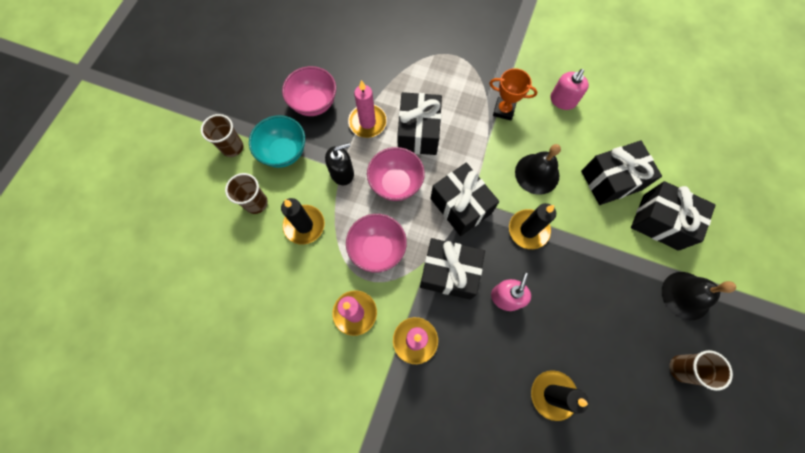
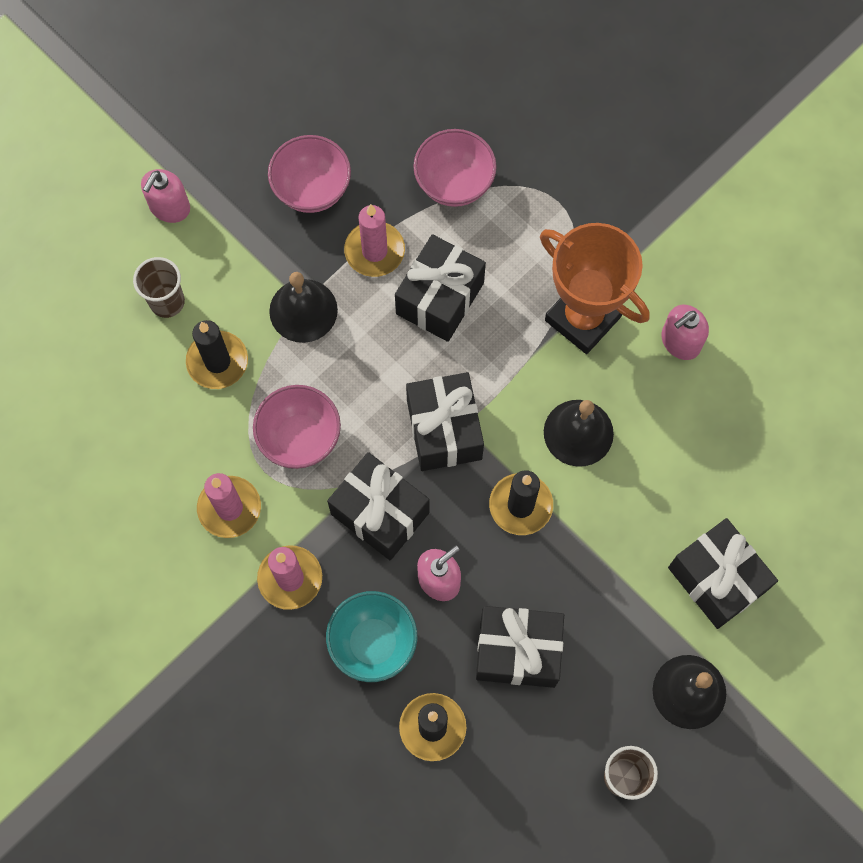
camera: 25 degrees right, 0 degrees up
brown cup [201,114,244,157] -> pink soap dispenser [141,169,190,223]
turquoise bowl [249,115,305,168] -> turquoise bowl moved to [326,591,417,682]
black soap dispenser [325,143,354,185] -> black bell [269,272,338,343]
pink bowl [367,147,425,201] -> pink bowl moved to [413,129,497,207]
orange trophy [489,68,538,121] -> orange trophy [540,223,650,354], size x1.81
black gift [581,140,662,205] -> black gift moved to [476,606,564,688]

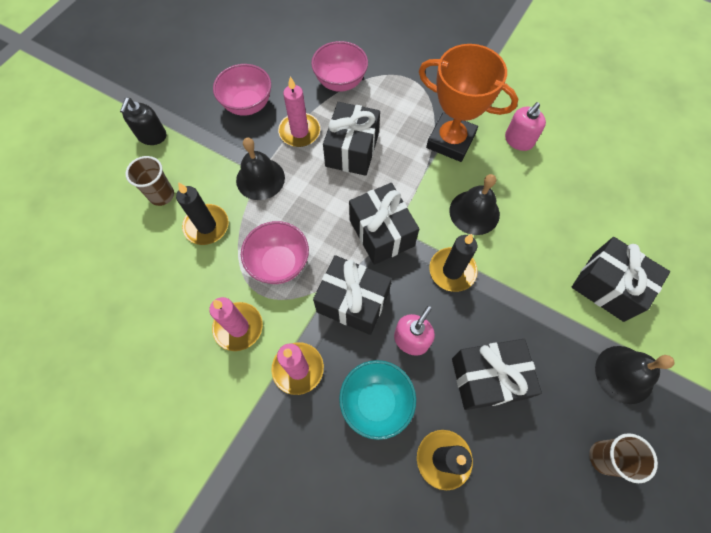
camera: 15 degrees left, 5 degrees down
pink soap dispenser [141,169,190,223] -> black soap dispenser [120,98,166,145]

